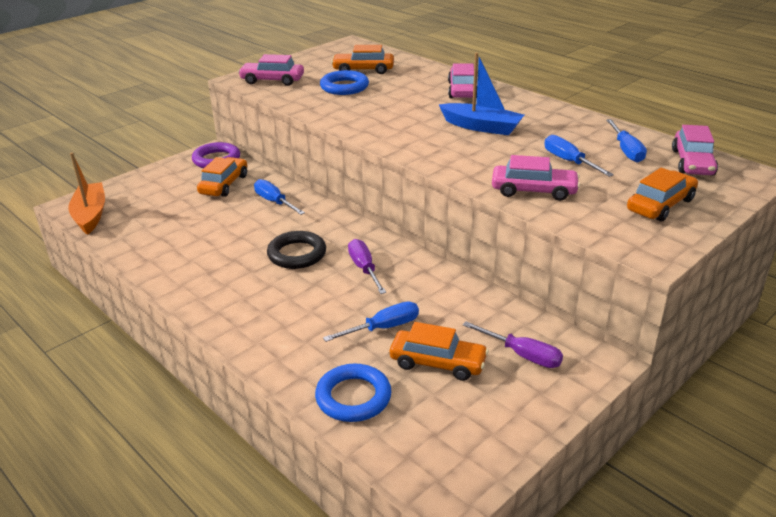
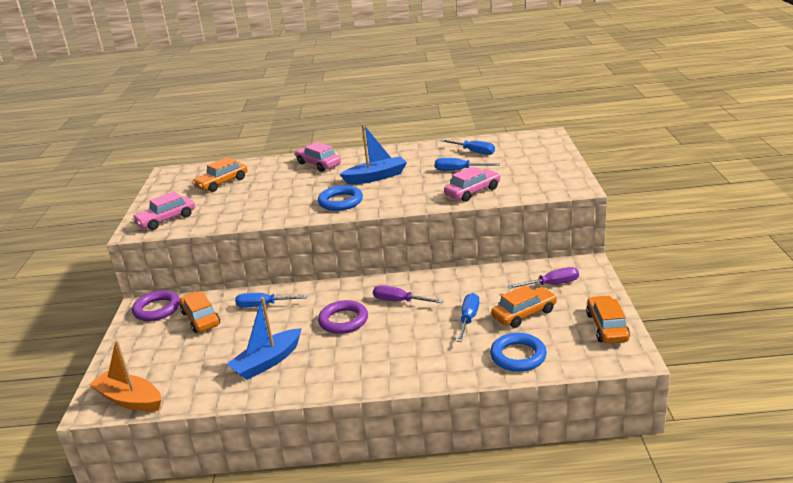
camera: 45 degrees left, 5 degrees down
black ring [267,231,326,269] -> purple ring [318,300,368,334]
blue ring [320,70,369,95] -> blue ring moved to [318,185,363,211]
orange car [627,168,698,222] -> orange car moved to [586,295,630,344]
pink car [672,125,718,176] -> none
none -> blue boat [227,297,302,380]

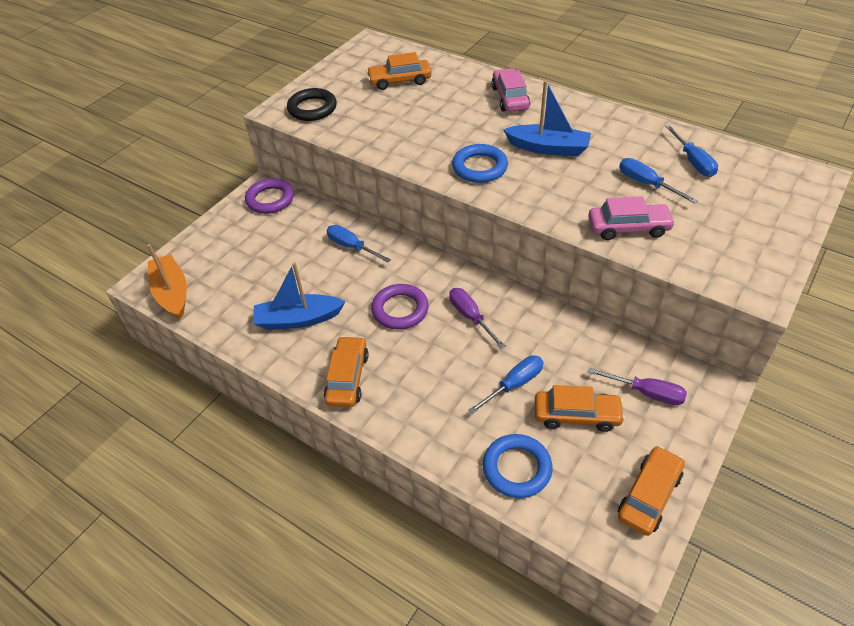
camera: 35 degrees right, 20 degrees up
pink car [132,192,195,230] -> black ring [287,88,337,121]
orange car [180,291,220,333] -> orange car moved to [324,336,369,407]

